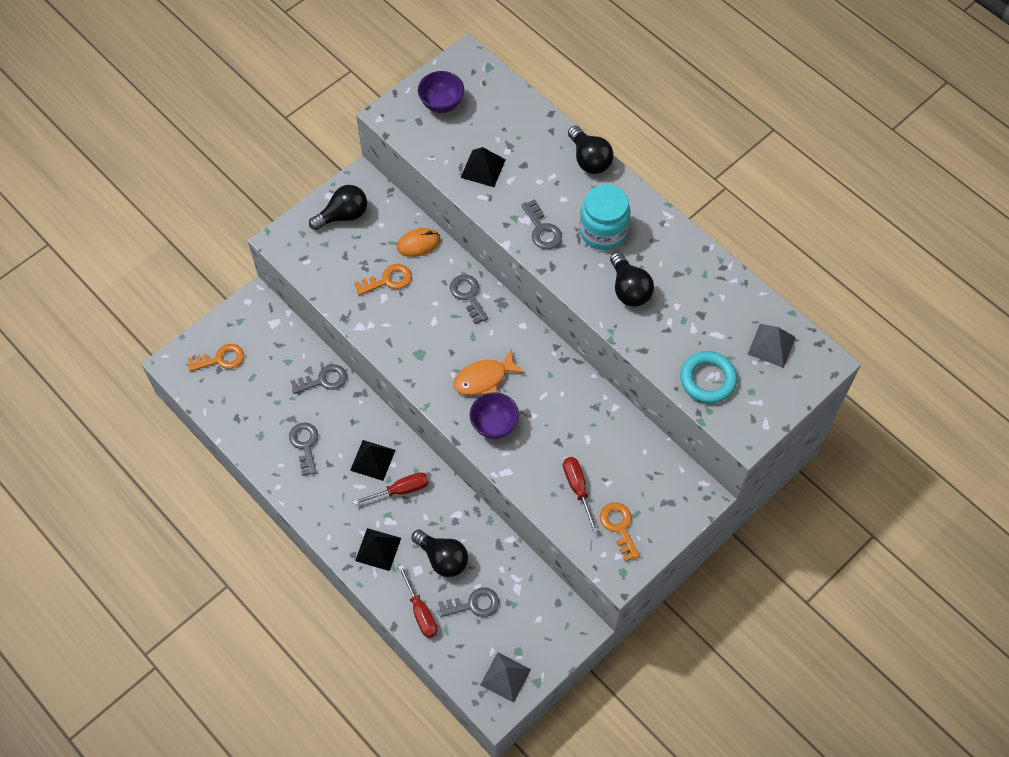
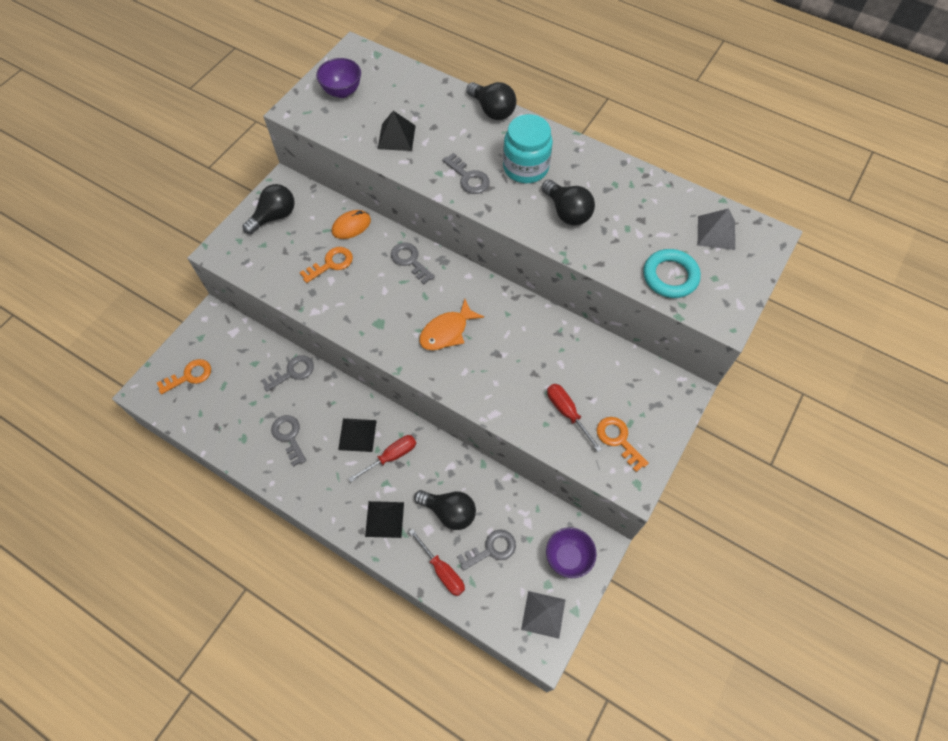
camera: 15 degrees left, 0 degrees up
purple bowl [470,392,519,439] -> purple bowl moved to [546,527,597,578]

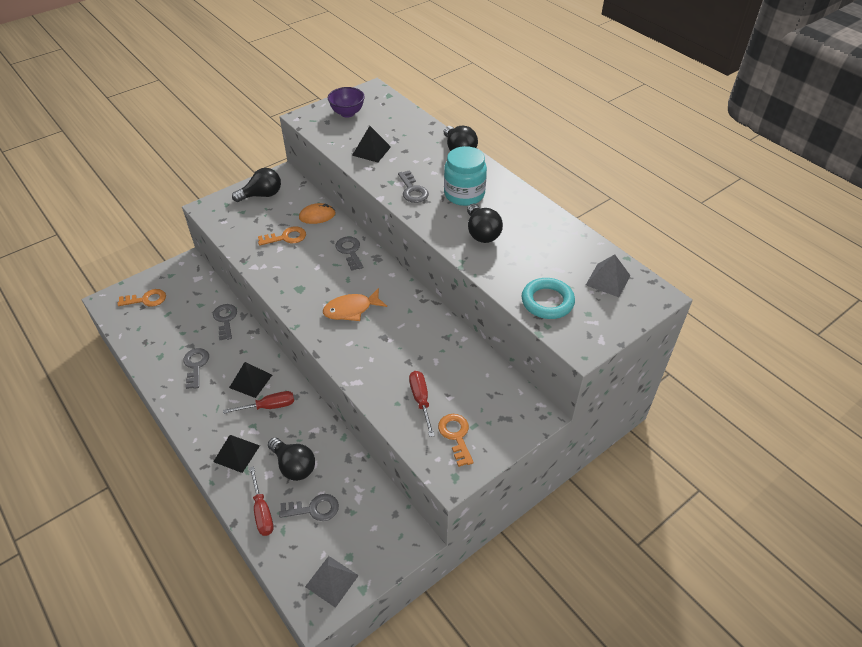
camera: 20 degrees right, 15 degrees down
grey key [261,355,314,392] -> grey key turned 90 degrees counterclockwise [213,304,237,340]
purple bowl [546,527,597,578] -> none

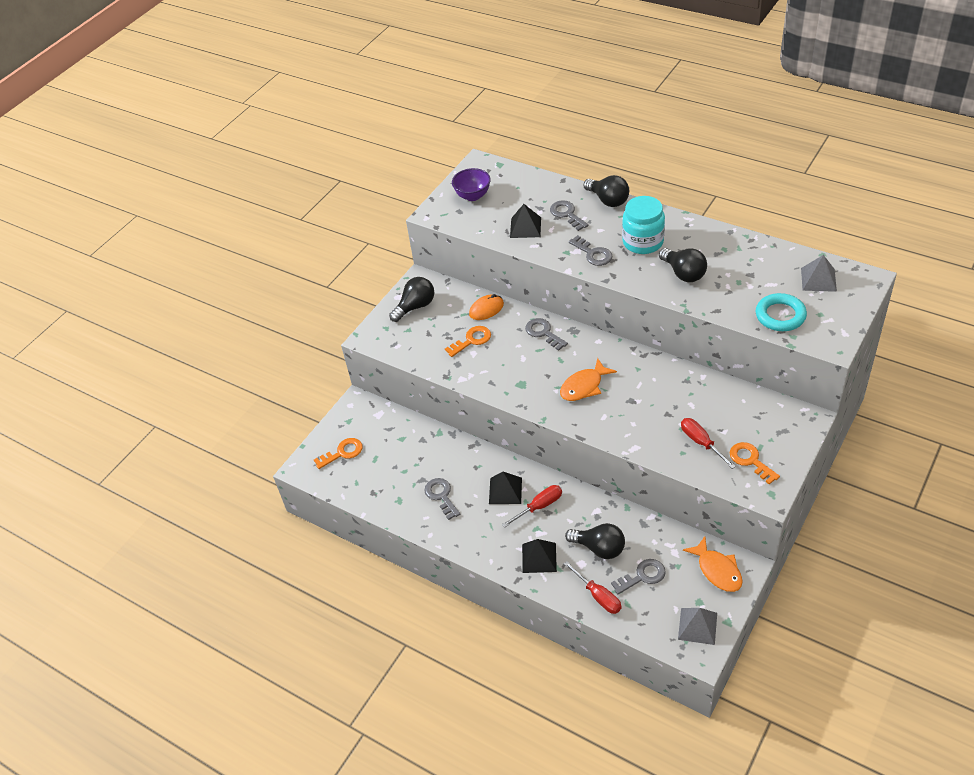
camera: 15 degrees left, 0 degrees up
grey key [213,304,237,340] -> grey key moved to [550,200,589,231]
none -> orange fish [683,537,743,592]

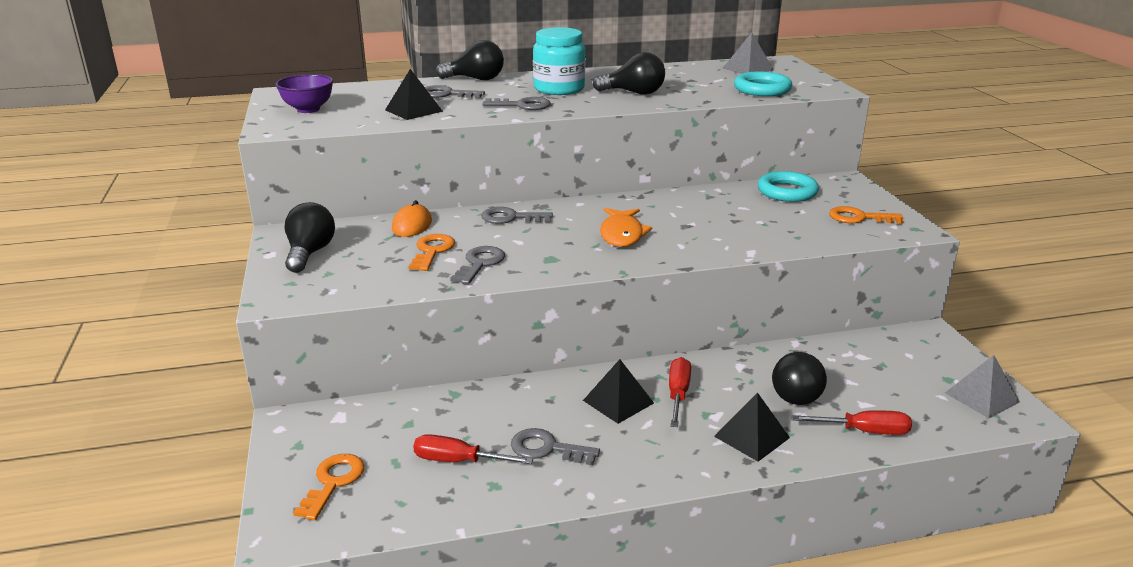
camera: 50 degrees left, 20 degrees down
black light bulb [565,523,625,559] -> black light bulb turned 120 degrees clockwise [772,351,827,405]
grey key [611,559,666,595] -> grey key moved to [450,246,505,284]
red screwdriver [681,418,736,469] -> red screwdriver moved to [413,434,533,464]
orange fish [683,537,743,592] -> none
none -> turquoise ring [758,171,819,202]

